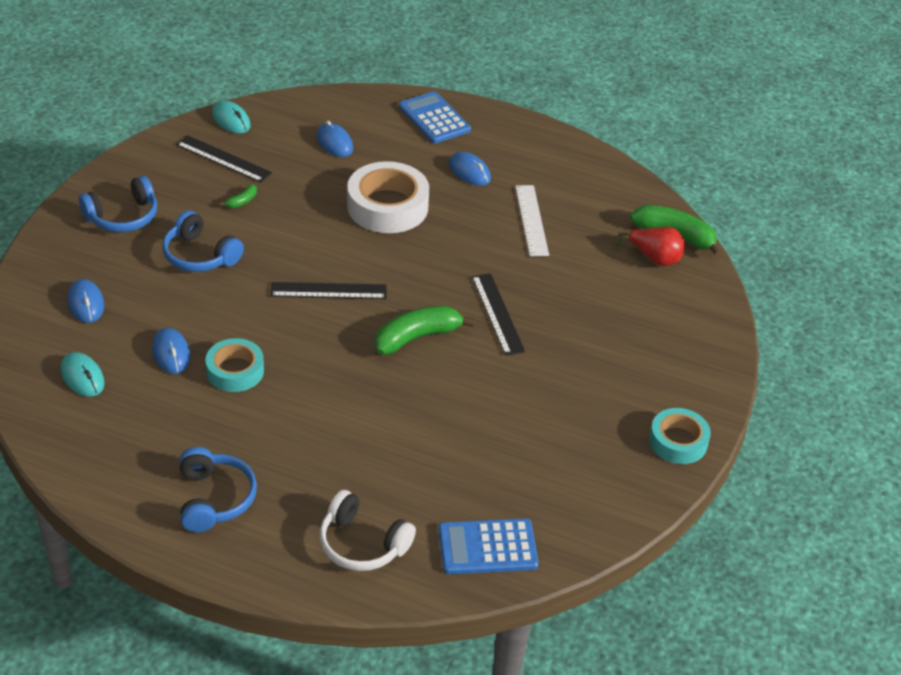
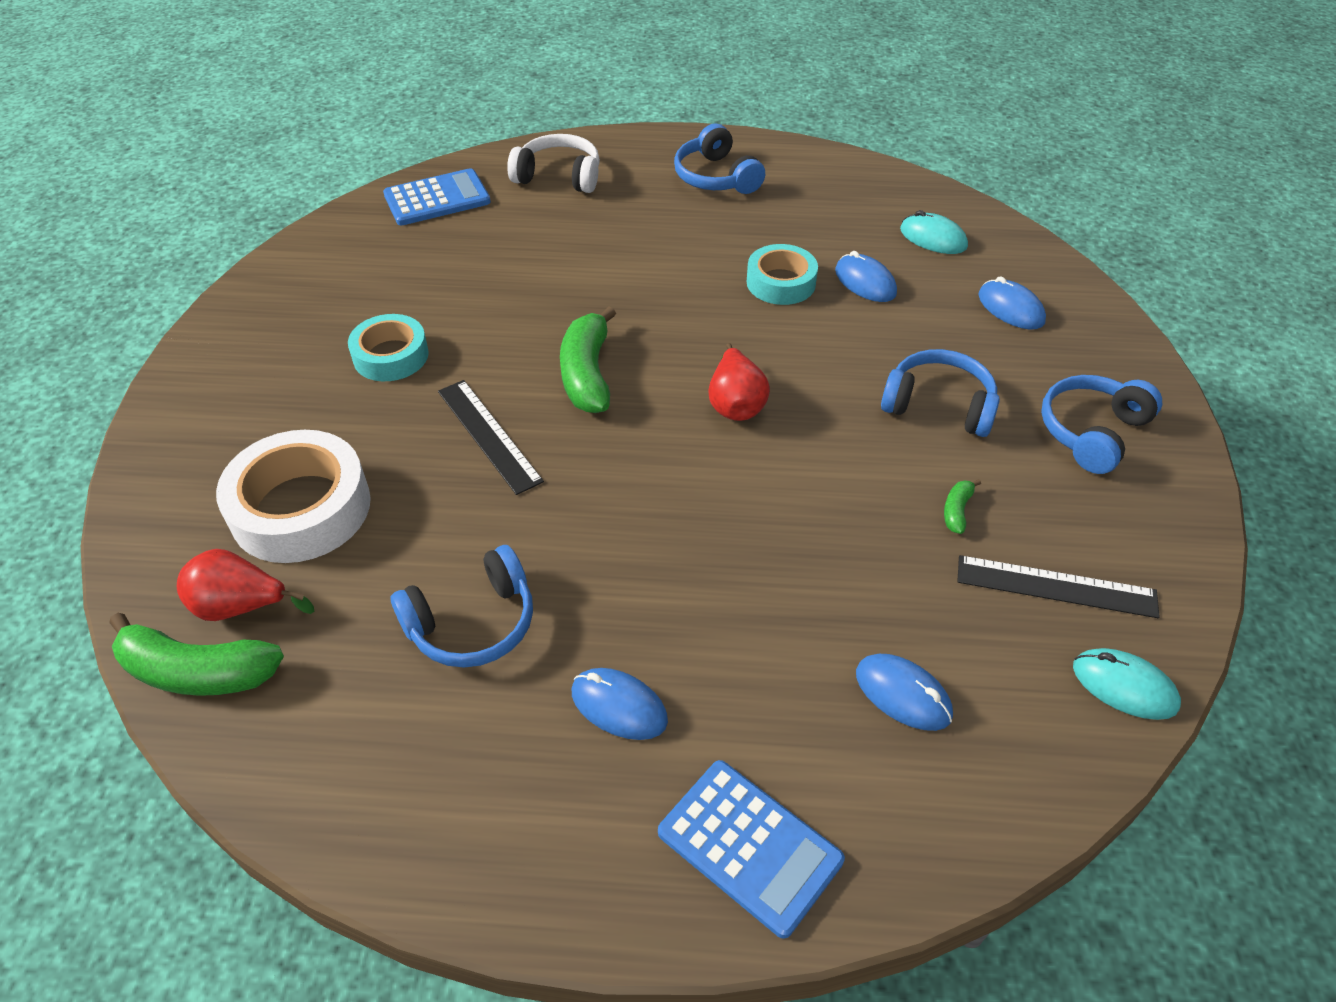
camera: 165 degrees right, 5 degrees up
black ruler [270,282,387,299] -> red pear [708,343,770,421]
white tape [347,161,429,233] -> white tape moved to [216,430,371,563]
green banana [375,306,475,355] -> green banana turned 135 degrees clockwise [560,306,616,413]
white ruler [515,185,549,257] -> blue headphones [391,545,533,668]
turquoise tape [649,408,711,464] -> turquoise tape moved to [348,314,429,381]

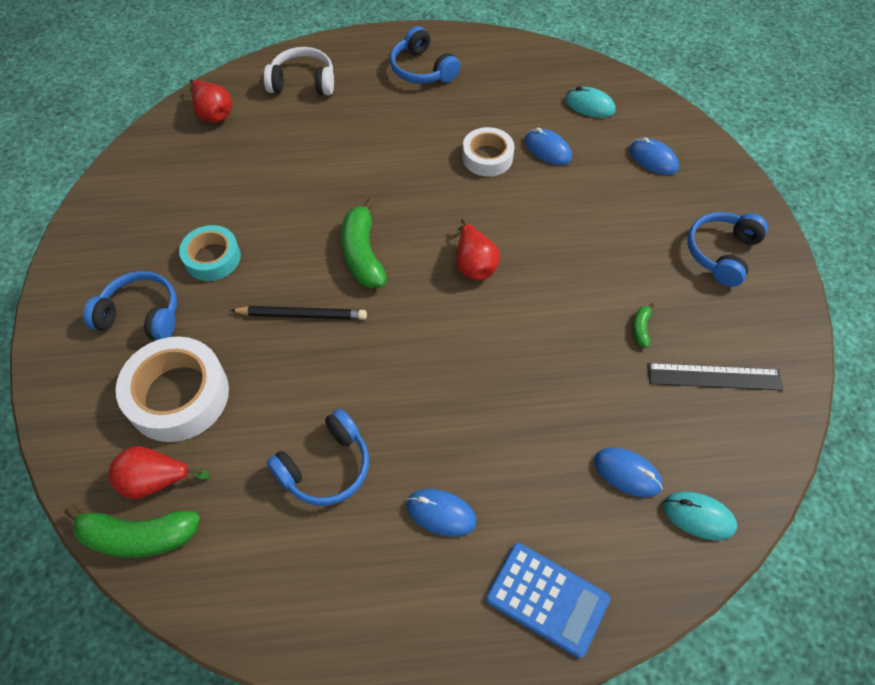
camera: 10 degrees left, 10 degrees up
blue calculator [383,168,491,226] -> red pear [190,79,232,123]
black ruler [438,380,544,495] -> black pencil [230,306,367,320]
turquoise tape [747,244,818,305] -> white tape [462,127,514,177]
blue headphones [881,349,1000,437] -> blue headphones moved to [83,271,177,340]
turquoise mouse [1073,648,1181,720] -> turquoise mouse moved to [663,491,737,540]

